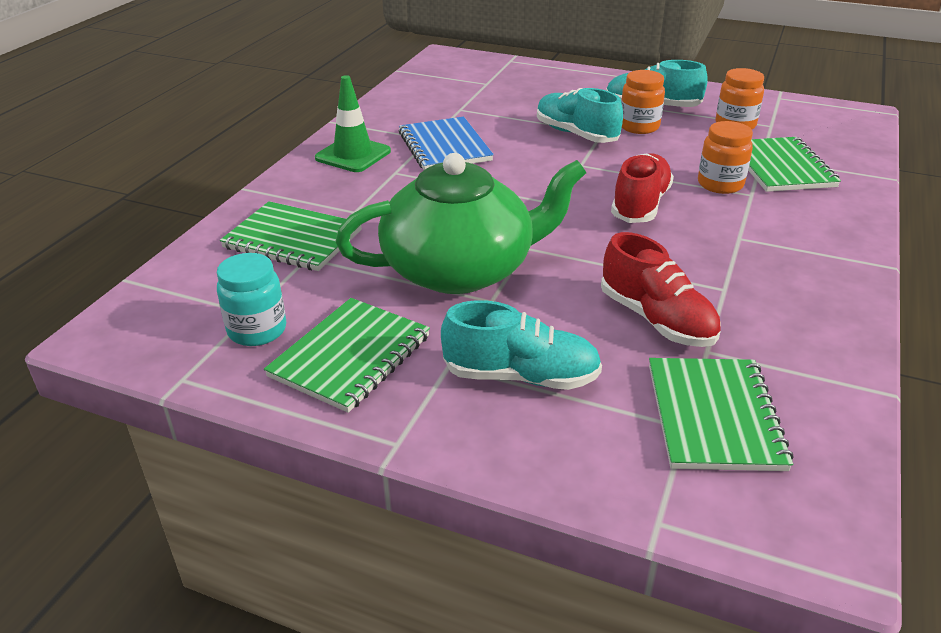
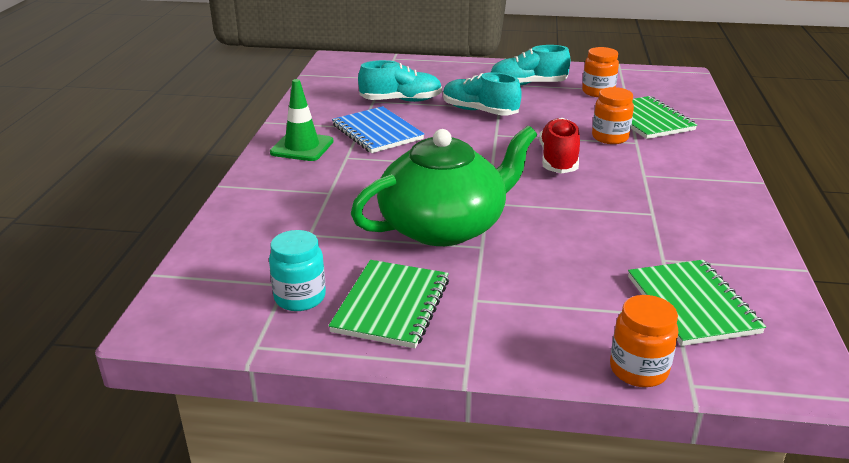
camera: 15 degrees left, 5 degrees down
green notebook [220,201,362,271] -> none
turquoise shoe [441,300,602,390] -> turquoise shoe moved to [358,60,442,102]
red shoe [601,232,721,347] -> none
orange jar [621,70,665,134] -> orange jar moved to [610,295,678,387]

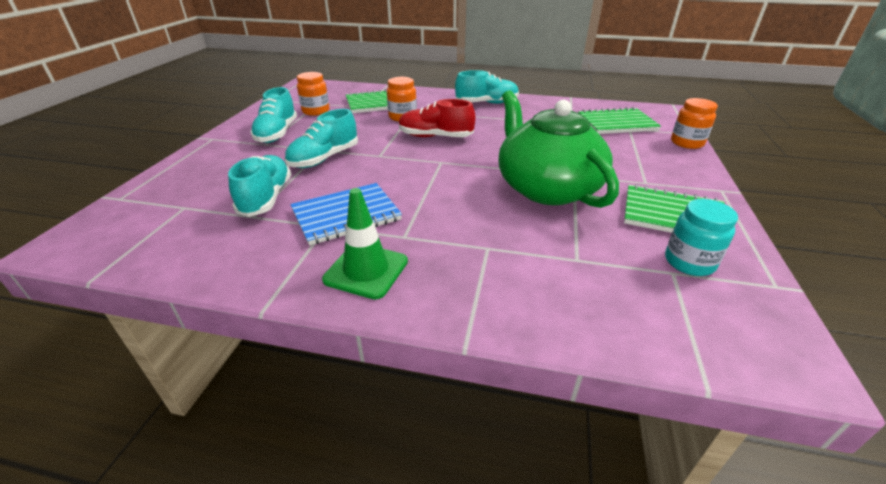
camera: 85 degrees left, 5 degrees up
none -> turquoise shoe [455,70,519,104]

